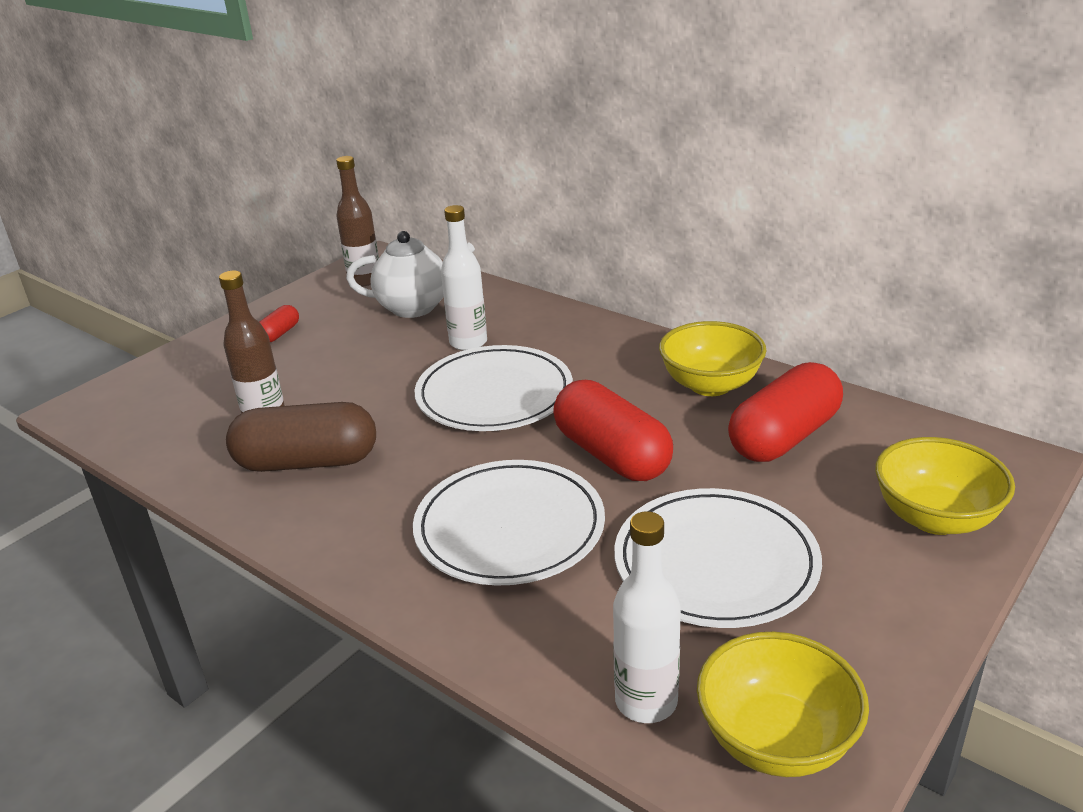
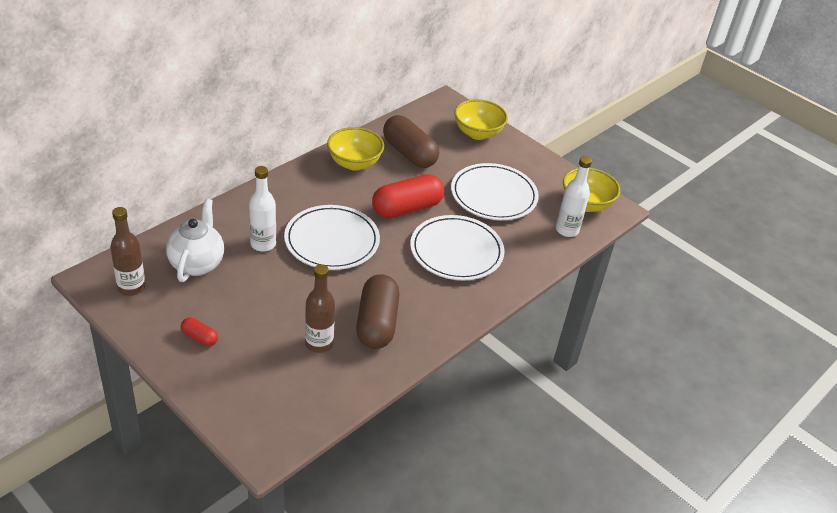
camera: 90 degrees left, 10 degrees up
red capsule [728,362,843,462] -> brown capsule [383,115,439,168]

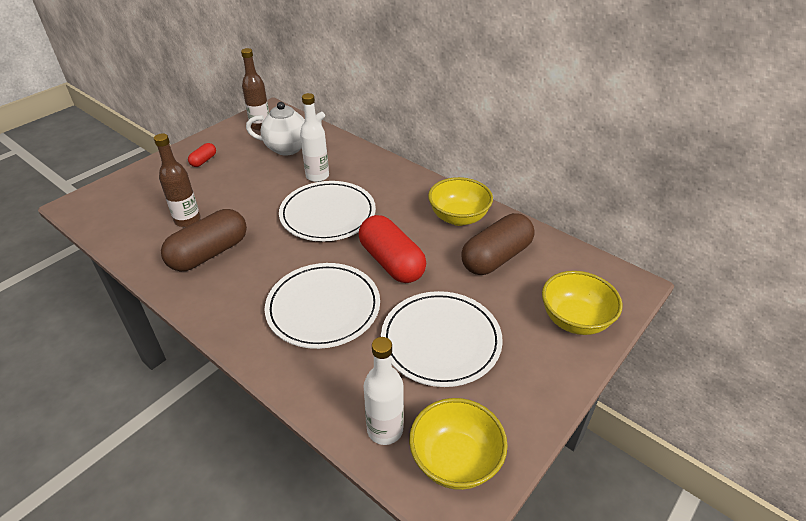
camera: 90 degrees right, 0 degrees up
brown capsule [356,274,399,349] -> brown capsule turned 45 degrees counterclockwise [161,209,247,271]

